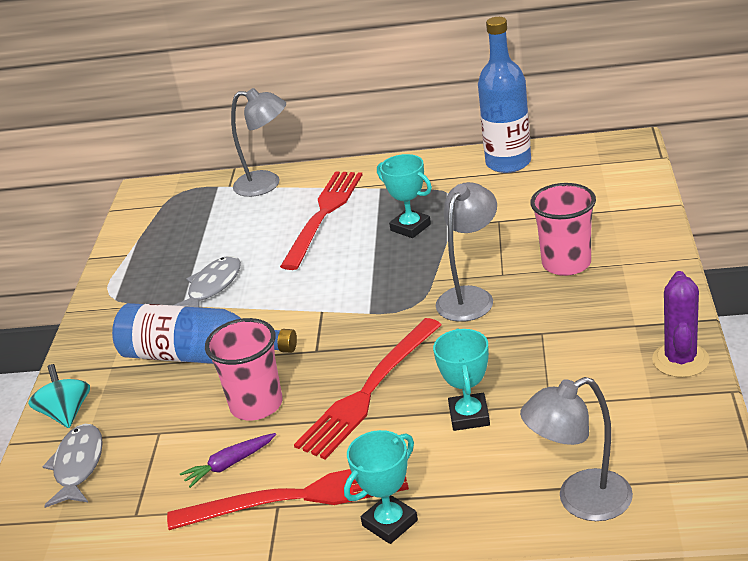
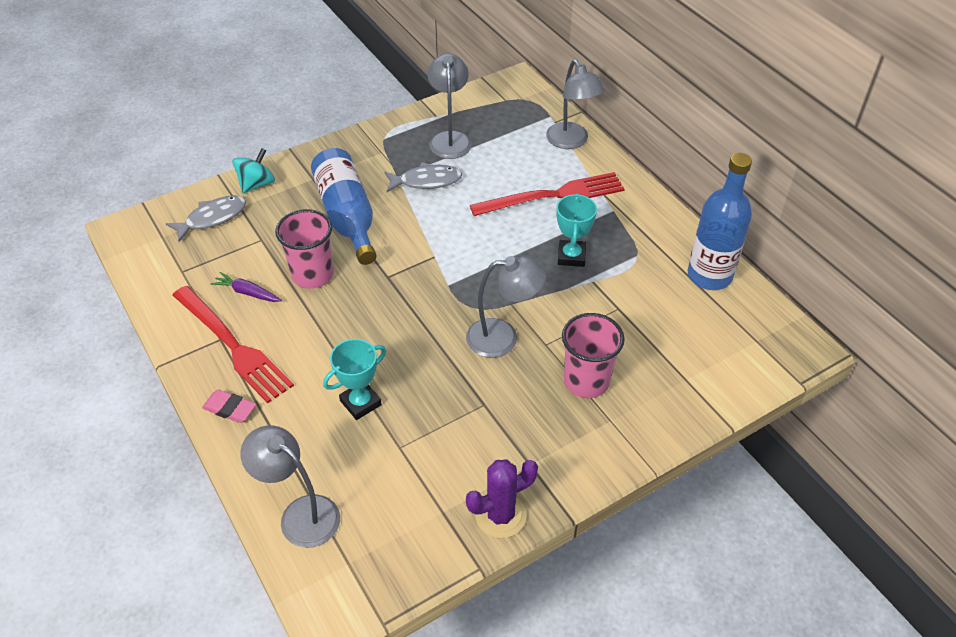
camera: 50 degrees right, 15 degrees up
red fork [294,318,442,459] -> none
turquoise trophy [344,430,418,544] -> pink eraser [202,390,256,423]
none -> grey lamp [427,53,472,159]

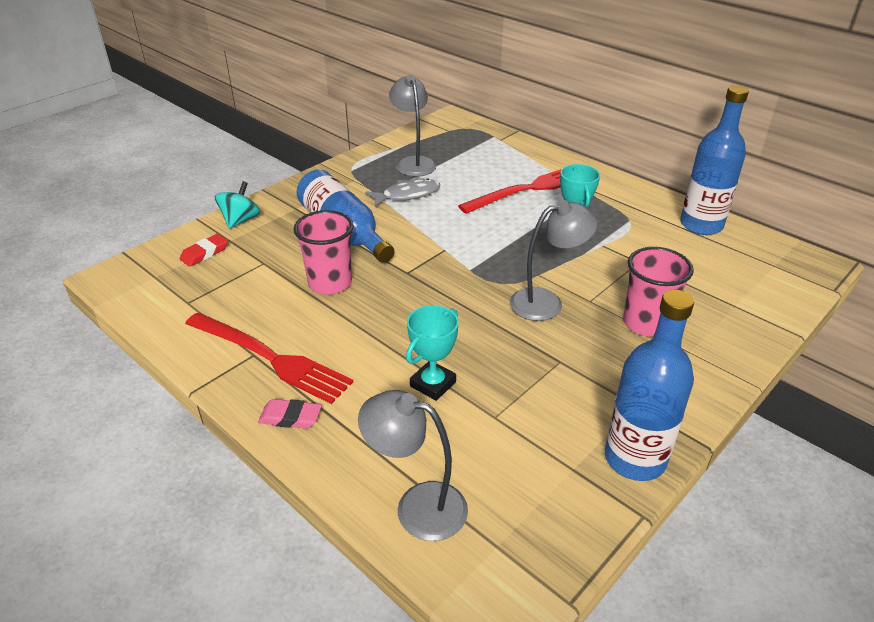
camera: 15 degrees left, 10 degrees down
grey fish [166,196,246,242] -> red eraser [180,234,228,267]
purple carrot [211,272,282,302] -> none
purple cactus [466,459,538,538] -> blue bottle [605,290,694,481]
grey lamp [546,60,605,149] -> none

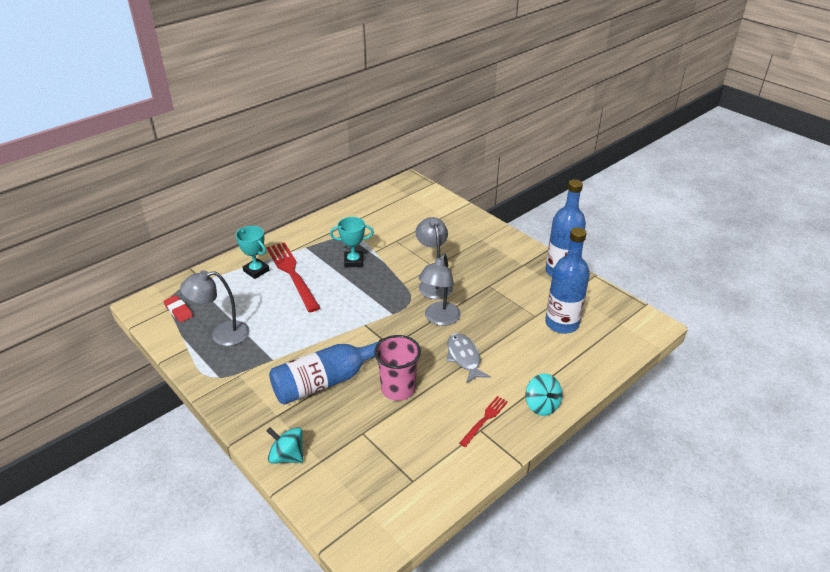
camera: 85 degrees left, 0 degrees up
red eraser [180,234,228,267] -> red eraser moved to [163,295,193,322]
red fork [185,312,353,404] -> red fork [459,396,508,447], size x0.51
pink eraser [258,399,322,429] -> turquoise spinning top [526,374,562,416]
grey lamp [358,390,468,541] -> grey lamp moved to [418,254,460,326]
grey fish [365,178,440,207] -> grey fish moved to [446,333,491,383]
turquoise trophy [406,305,459,401] -> turquoise trophy moved to [236,226,270,279]
pink cup [623,247,694,337] -> none
blue bottle [680,85,749,235] -> blue bottle moved to [545,227,590,334]

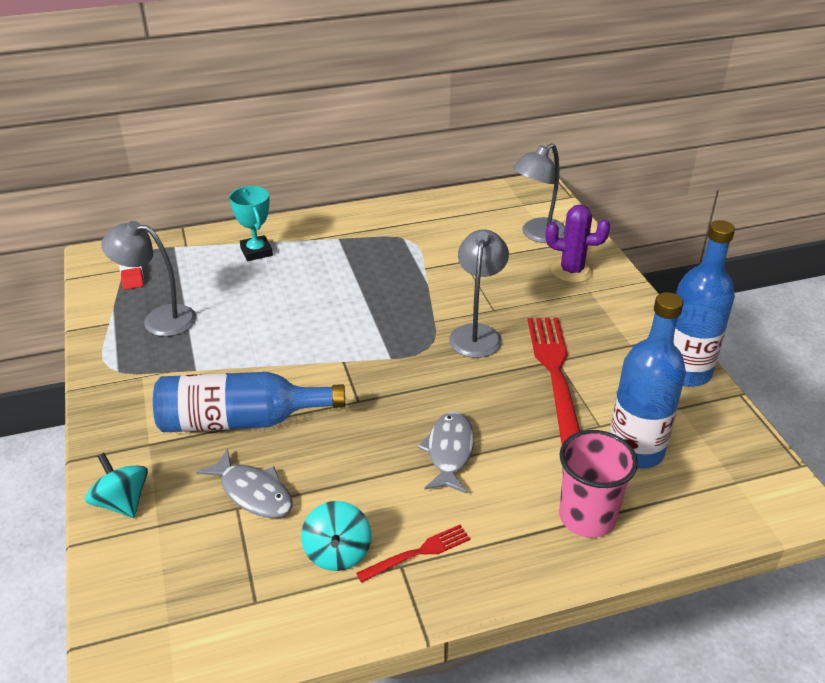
camera: 25 degrees right, 0 degrees up
red fork [266,242,320,312] -> red fork moved to [527,317,580,444]
turquoise trophy [330,217,374,268] -> none
pink cup [374,335,421,401] -> pink cup moved to [559,430,638,538]
grey lamp [418,254,460,326] -> grey lamp moved to [513,143,565,243]
turquoise spinning top [526,374,562,416] -> turquoise spinning top moved to [301,501,371,571]
none -> grey fish [196,449,293,518]
none -> purple cactus [546,205,610,283]

